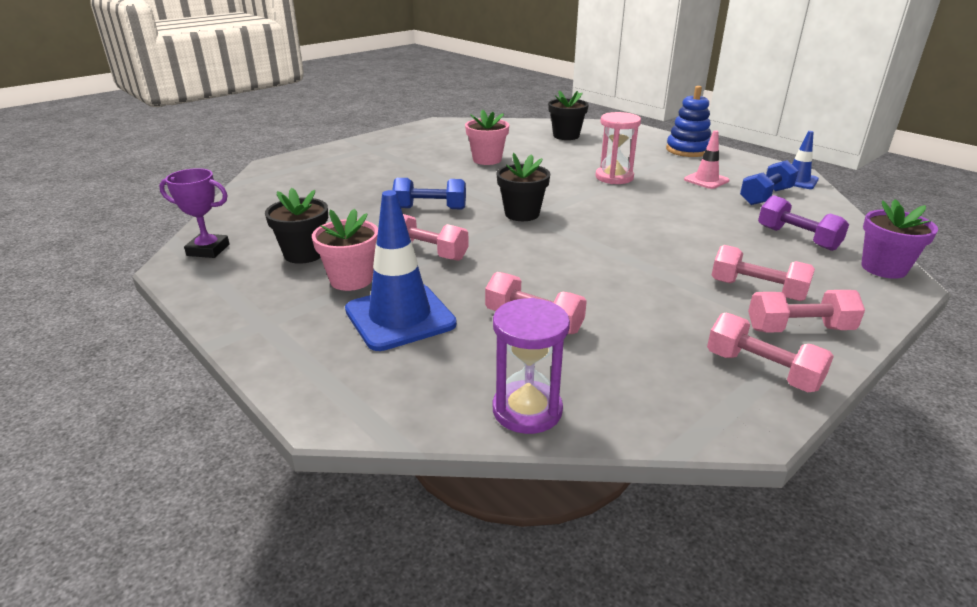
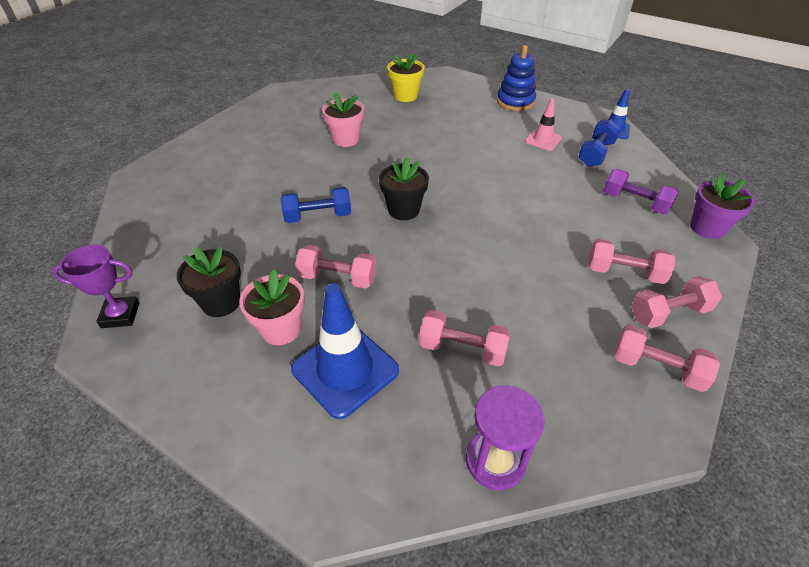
camera: 15 degrees left, 15 degrees up
black flower pot [548,91,589,140] -> yellow flower pot [387,54,425,102]
pink hourglass [595,112,641,184] -> none

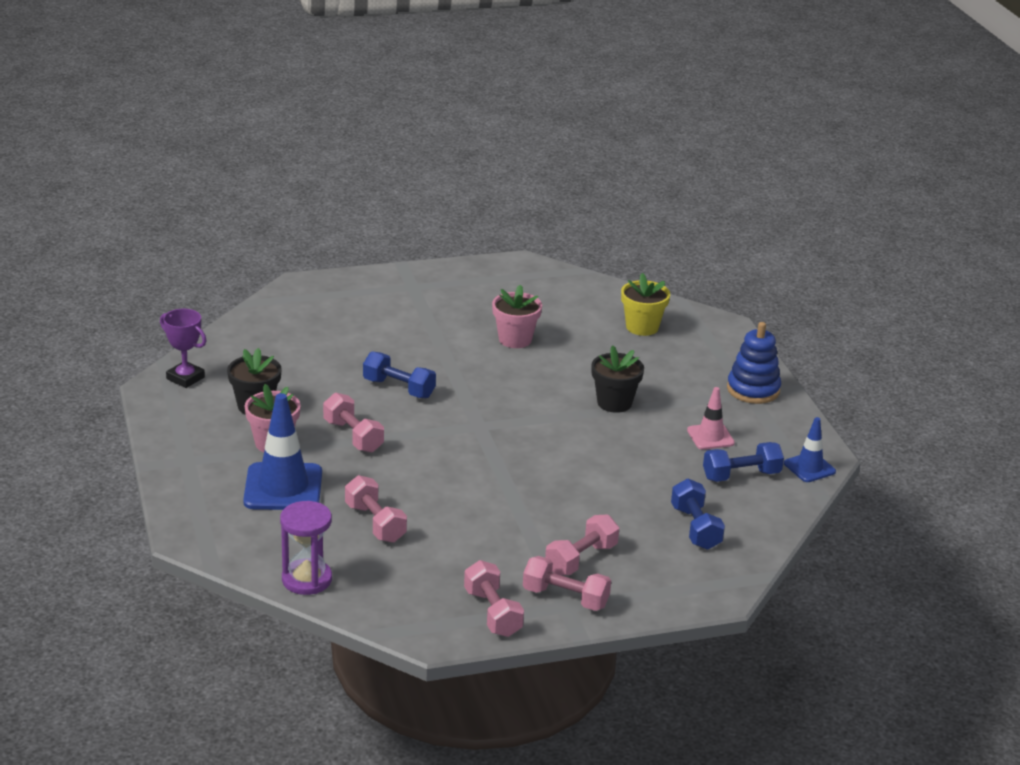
camera: 40 degrees right, 15 degrees down
black flower pot [379,157,429,220] -> black flower pot moved to [591,345,644,413]
pink dumbbell [588,239,675,284] -> pink dumbbell turned 75 degrees clockwise [545,514,619,575]
purple dumbbell [603,169,679,215] -> blue dumbbell [671,479,725,550]
purple flower pot [690,174,755,239] -> none

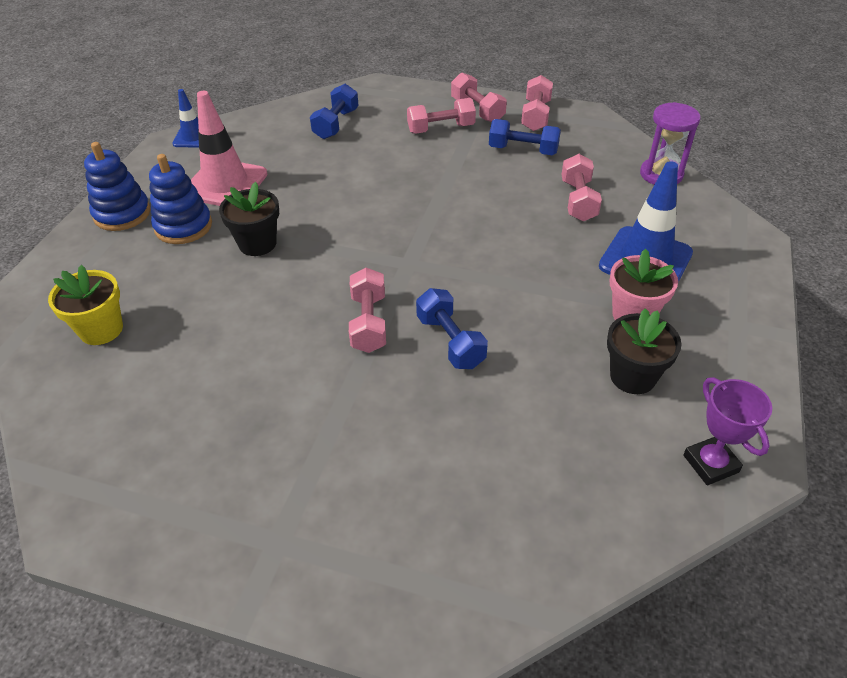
camera: 145 degrees left, 15 degrees up
pink dumbbell [323,393,384,453] -> pink dumbbell moved to [349,268,386,353]
pink flower pot [492,285,542,348] -> none
pink traffic cone [687,387,735,450] -> pink traffic cone [191,91,268,206], size x1.78
blue dumbbell [703,442,784,482] -> blue dumbbell moved to [489,119,561,155]
none -> blue stacking toy [149,154,212,244]

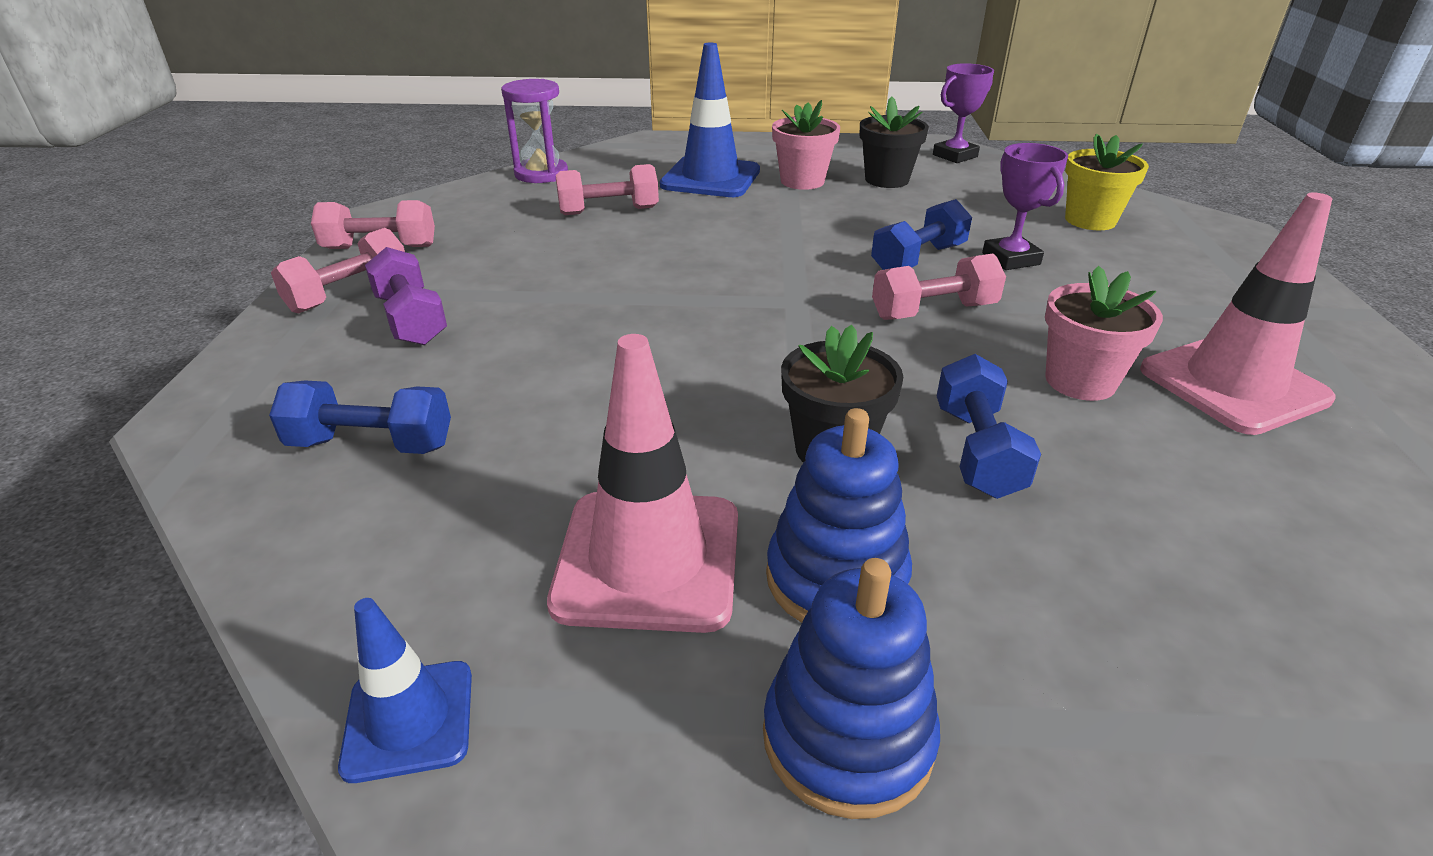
camera: 105 degrees left, 10 degrees down
yellow flower pot [48,265,123,345] -> yellow flower pot moved to [1065,134,1149,230]
pink dumbbell [407,98,476,134] -> purple dumbbell [365,247,447,345]
blue dumbbell [489,119,561,155] -> blue dumbbell moved to [937,354,1041,499]
none -> purple trophy [982,143,1068,270]
none -> pink flower pot [1045,266,1163,401]
none -> pink traffic cone [1140,192,1335,435]

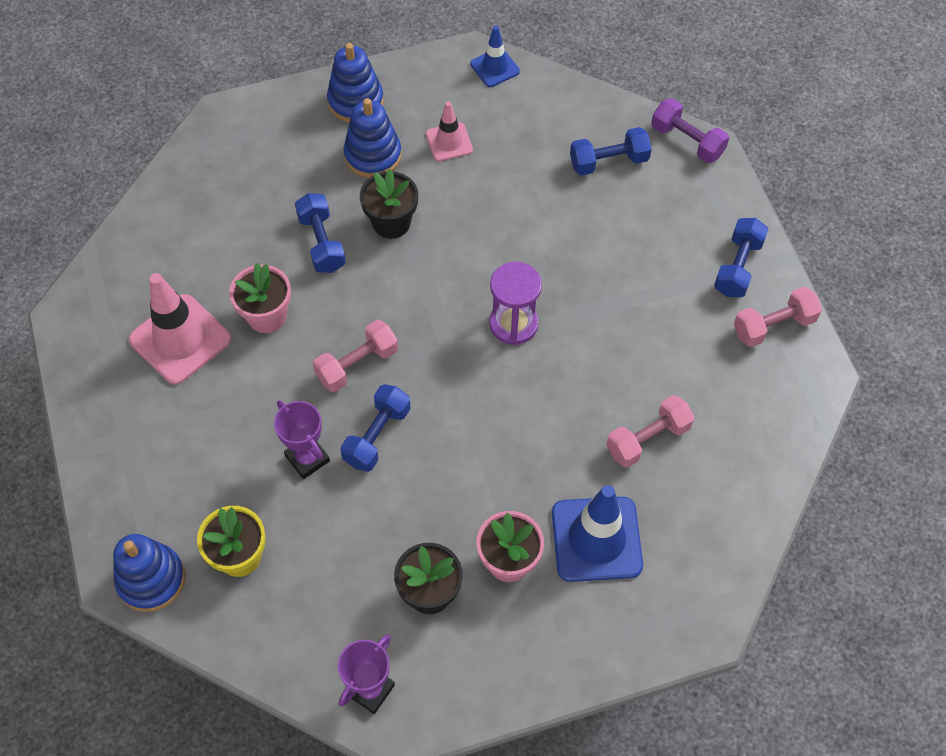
camera: 160 degrees right, 25 degrees up
pink dumbbell [271,228,405,314] -> blue dumbbell [714,218,769,297]
purple dumbbell [365,247,447,345] -> purple dumbbell moved to [651,98,729,163]
purple hourglass [501,79,568,183] -> purple hourglass moved to [489,262,542,345]
pink traffic cone [547,334,738,633] -> pink traffic cone [426,101,473,161], size x0.56
none -> blue stacking toy [113,534,185,612]

